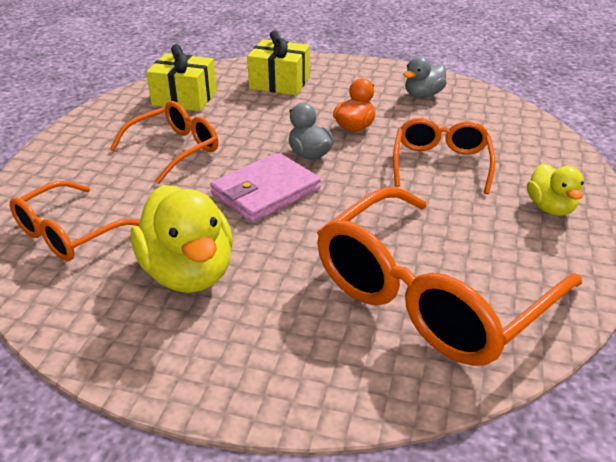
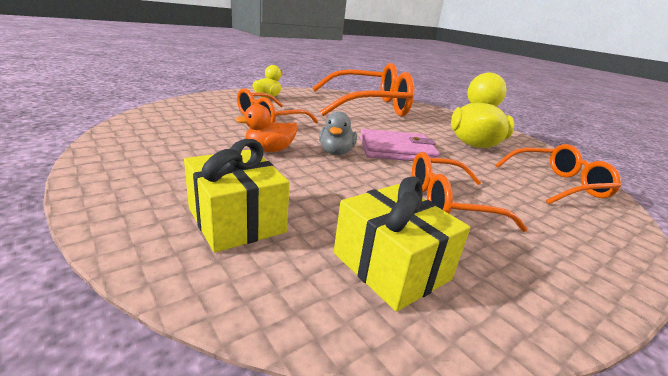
camera: 145 degrees left, 10 degrees down
grey duck [403,56,447,98] -> none

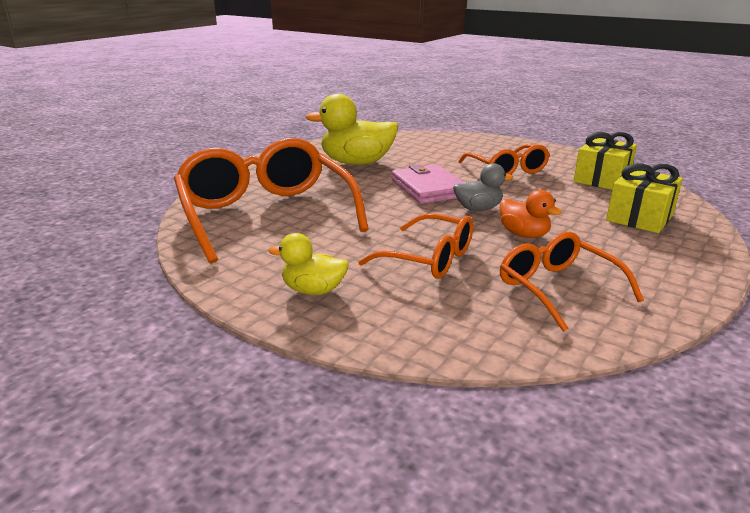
camera: 105 degrees left, 0 degrees up
orange glasses [495,144,621,205] -> orange glasses moved to [500,232,644,332]

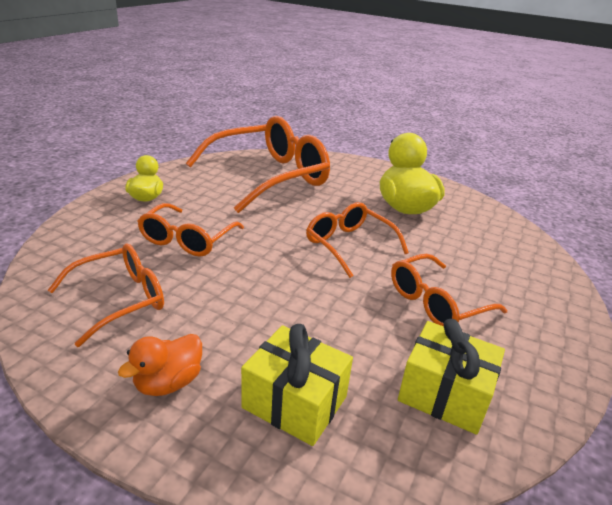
camera: 80 degrees right, 5 degrees up
pink wallet [392,164,465,204] -> orange glasses [306,202,409,278]
grey duck [453,163,513,211] -> none
orange duck [500,190,562,238] -> orange duck moved to [118,334,202,396]

